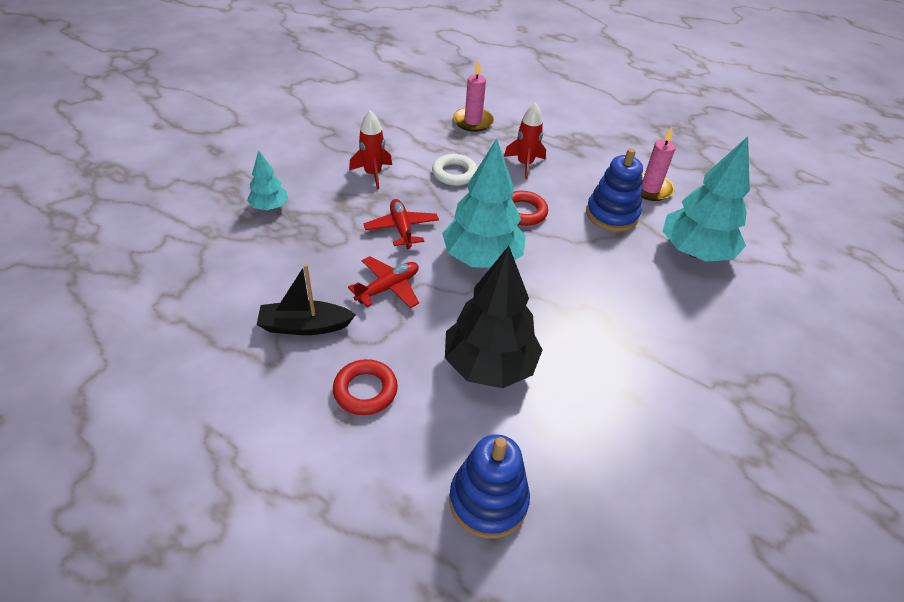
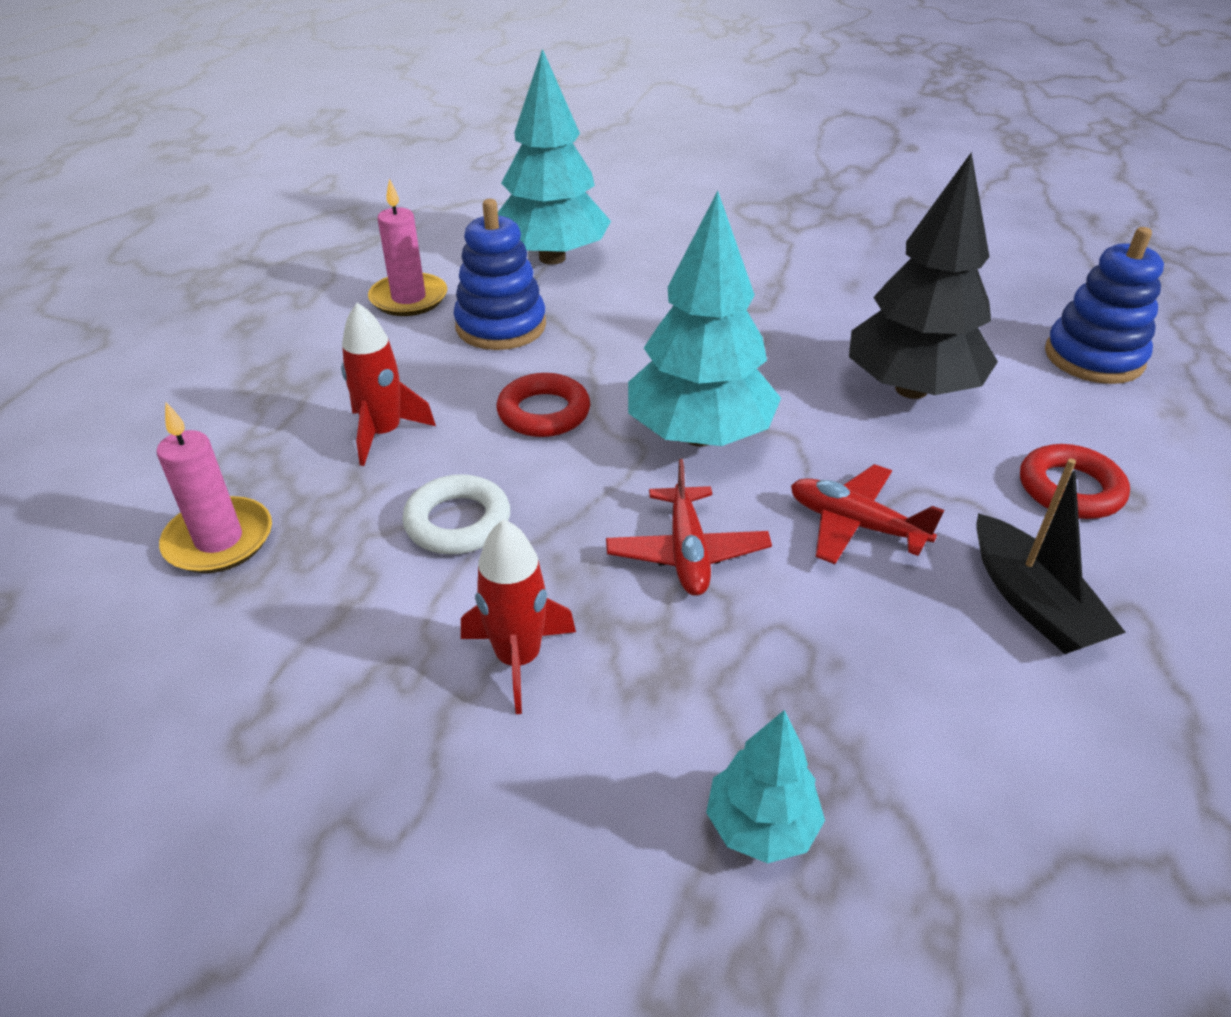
camera: 105 degrees left, 5 degrees down
red plane [363,199,439,249] -> red plane turned 60 degrees counterclockwise [606,459,772,596]

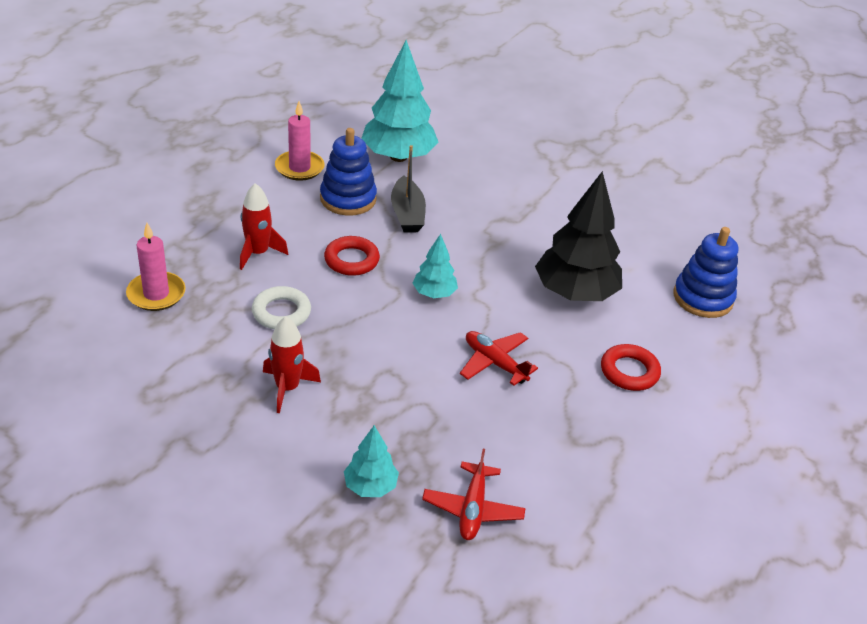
camera: 10 degrees right, 0 degrees up
red plane [606,459,772,596] -> red plane moved to [422,449,526,540]
turquoise tree [628,191,781,447] -> turquoise tree [413,234,458,298], size x0.51
black boat [976,459,1126,654] -> black boat moved to [391,145,426,233]

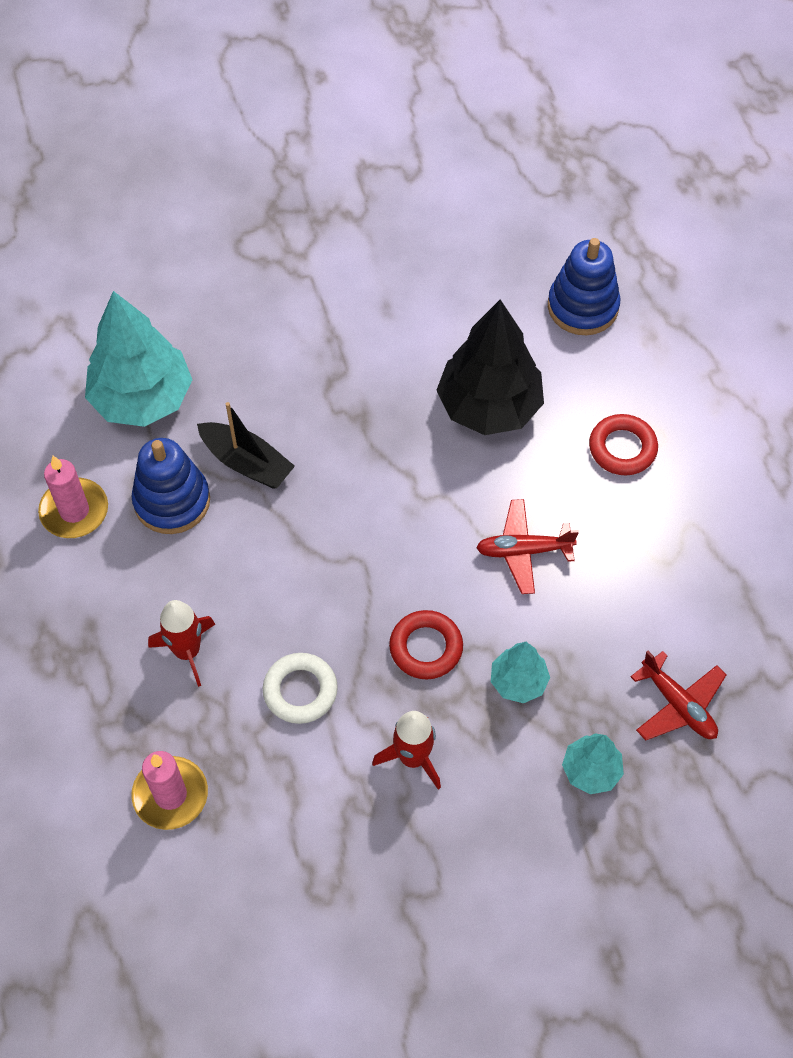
camera: 45 degrees left, 20 degrees up
red ring [324,236,380,276] -> red ring moved to [389,610,463,679]
turquoise tree [413,234,458,298] -> turquoise tree moved to [491,642,550,703]

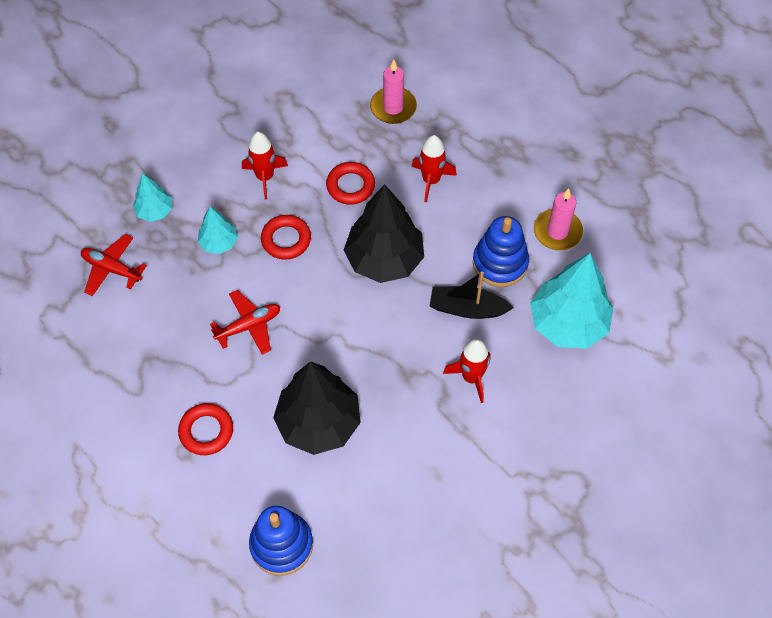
camera: 155 degrees right, 0 degrees up
white ring [263,653,338,724] -> red ring [326,162,375,205]
none -> black tree [344,184,424,283]
none -> red rocket [443,339,491,403]

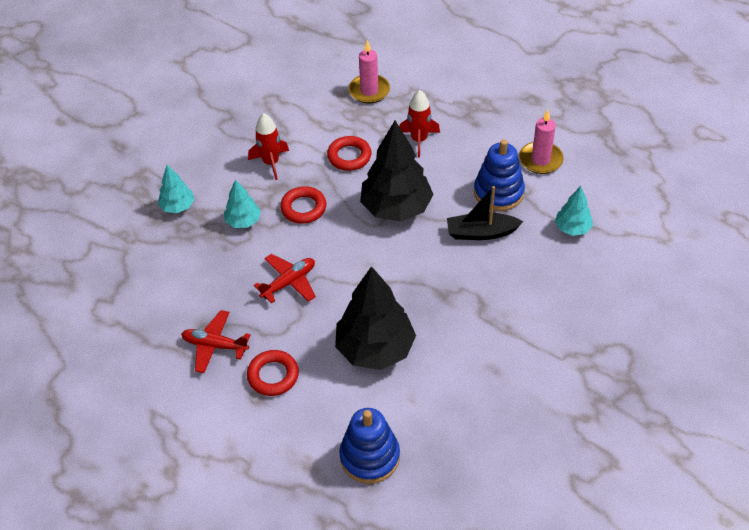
camera: 10 degrees left, 10 degrees down
red plane [81,234,147,296] -> red plane moved to [181,310,250,373]
red rocket [443,339,491,403] -> none
turquoise tree [530,253,613,349] -> turquoise tree [555,186,593,236], size x0.51

